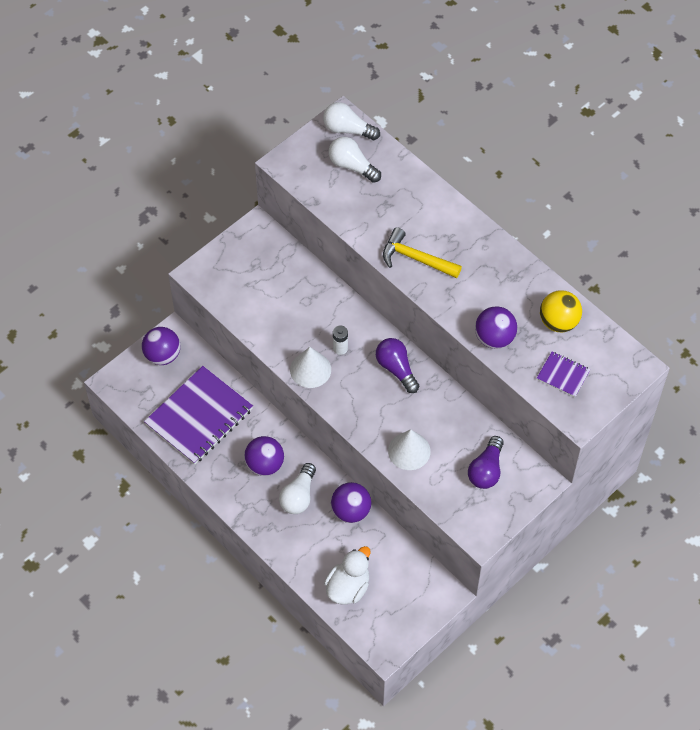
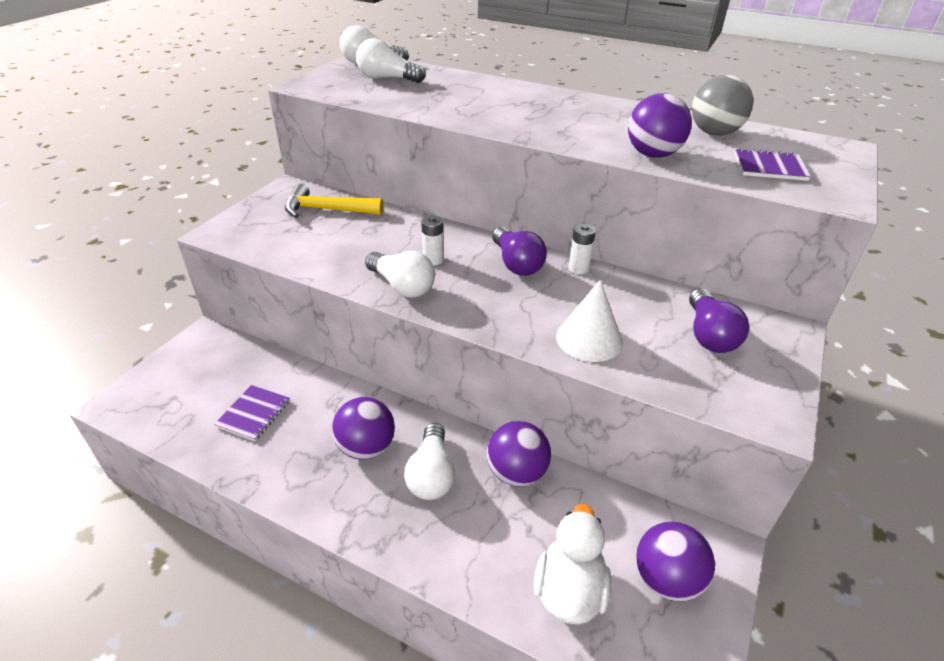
camera: 20 degrees left, 20 degrees down
purple ball [142,327,180,365] -> purple ball moved to [636,522,715,602]
purple notebook [144,366,253,465] -> purple notebook [214,385,290,441], size x0.47
white cone [290,347,331,388] -> white light bulb [365,251,435,298]
purple light bulb [376,338,419,393] -> purple light bulb turned 150 degrees counterclockwise [492,227,547,276]
yellow hammer [383,227,462,278] -> yellow hammer moved to [285,184,384,218]
yellow ball [540,290,582,332] -> grey ball [692,75,753,136]
none -> white battery [568,224,596,274]

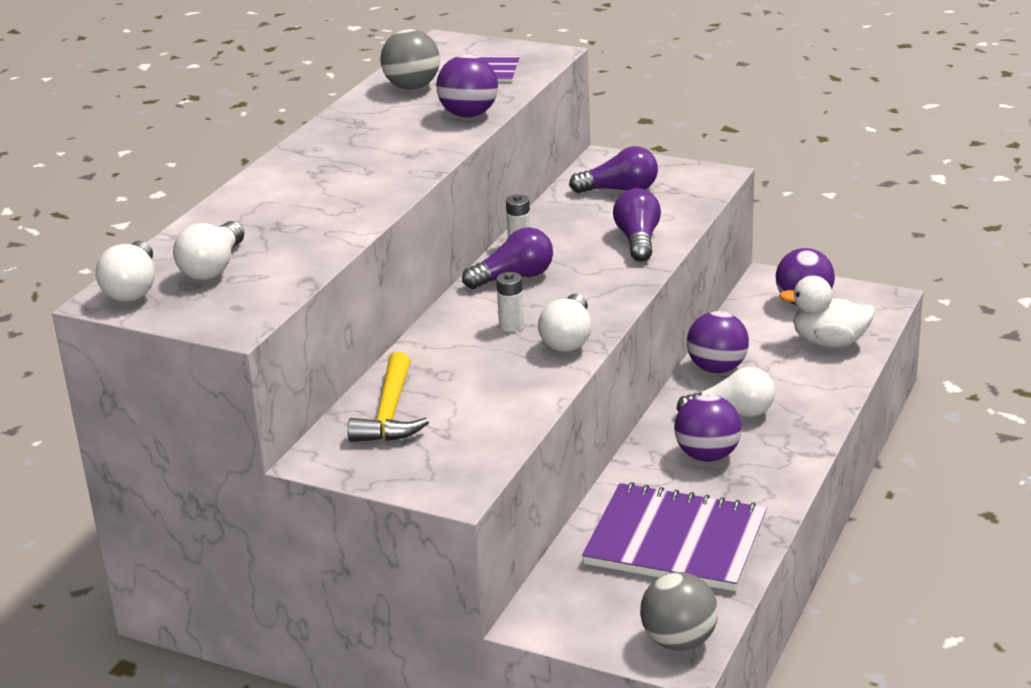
camera: 90 degrees left, 10 degrees down
purple notebook [214,385,290,441] -> purple notebook [582,482,767,591], size x2.15
white light bulb [365,251,435,298] -> white light bulb turned 150 degrees clockwise [538,294,592,352]
white cone [556,280,623,362] -> purple light bulb [613,188,661,262]
none -> grey ball [640,572,718,651]

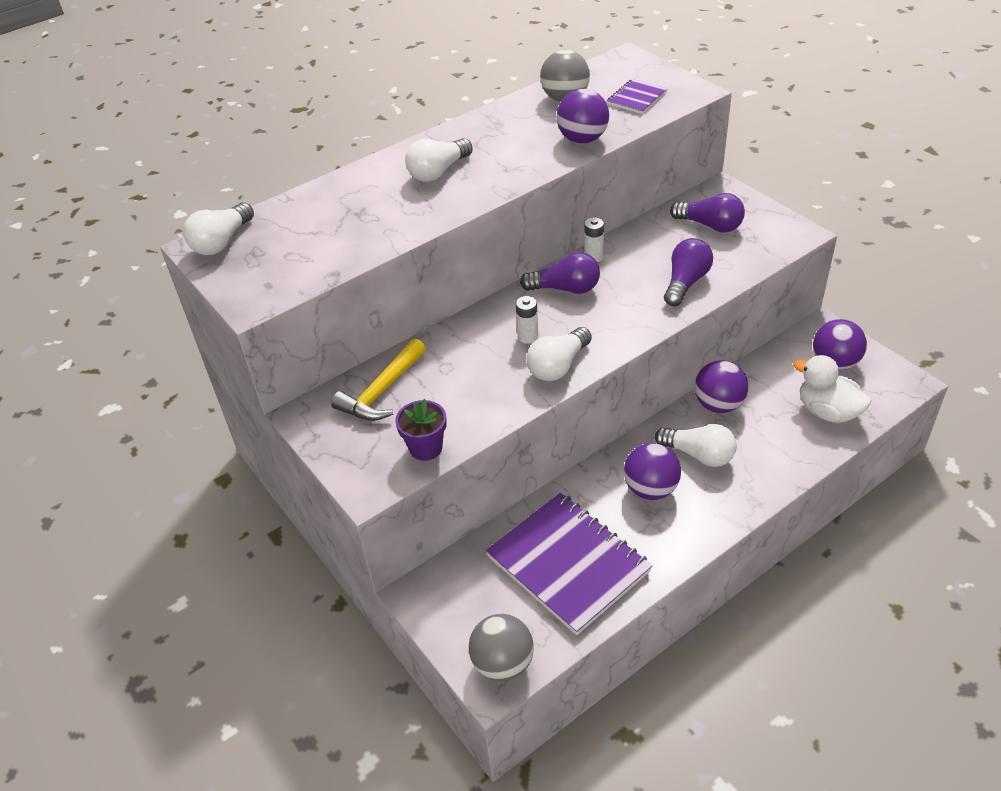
camera: 30 degrees right, 15 degrees up
white light bulb [173,221,244,280] -> white light bulb moved to [405,138,473,182]
none -> purple flower pot [395,399,447,461]

